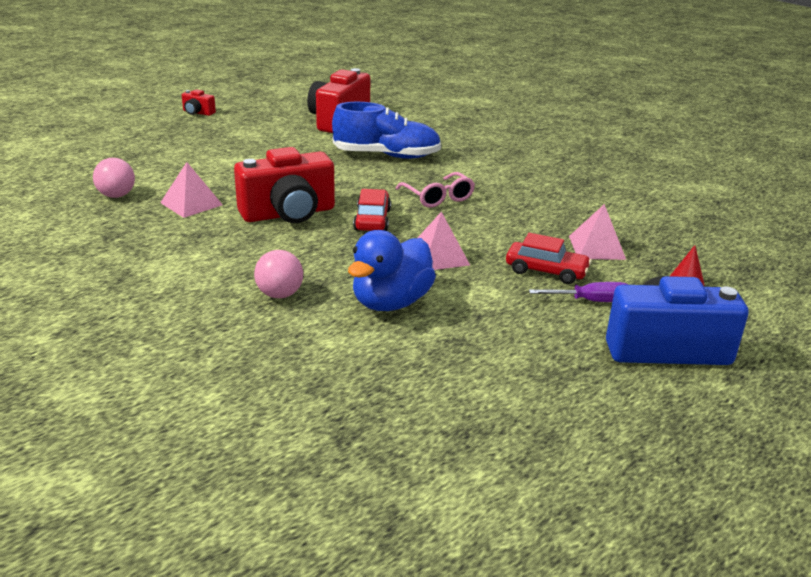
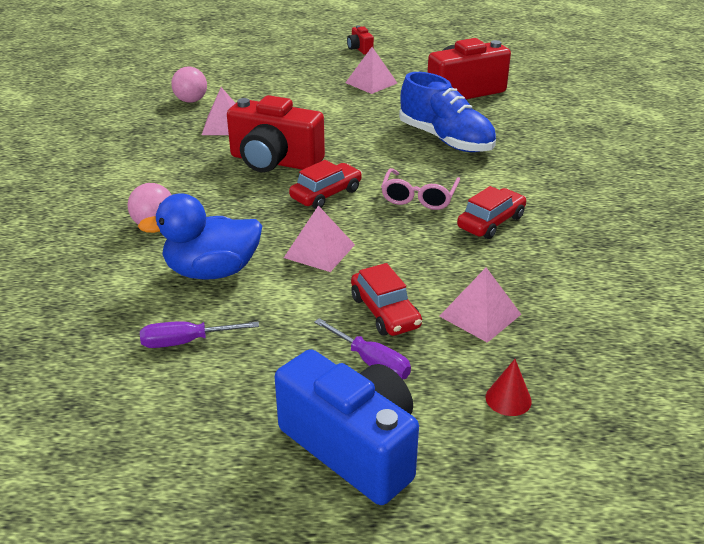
camera: 45 degrees right, 5 degrees up
none -> purple screwdriver [140,321,259,348]
none -> pink pyramid [345,47,397,94]
none -> red car [457,186,526,239]

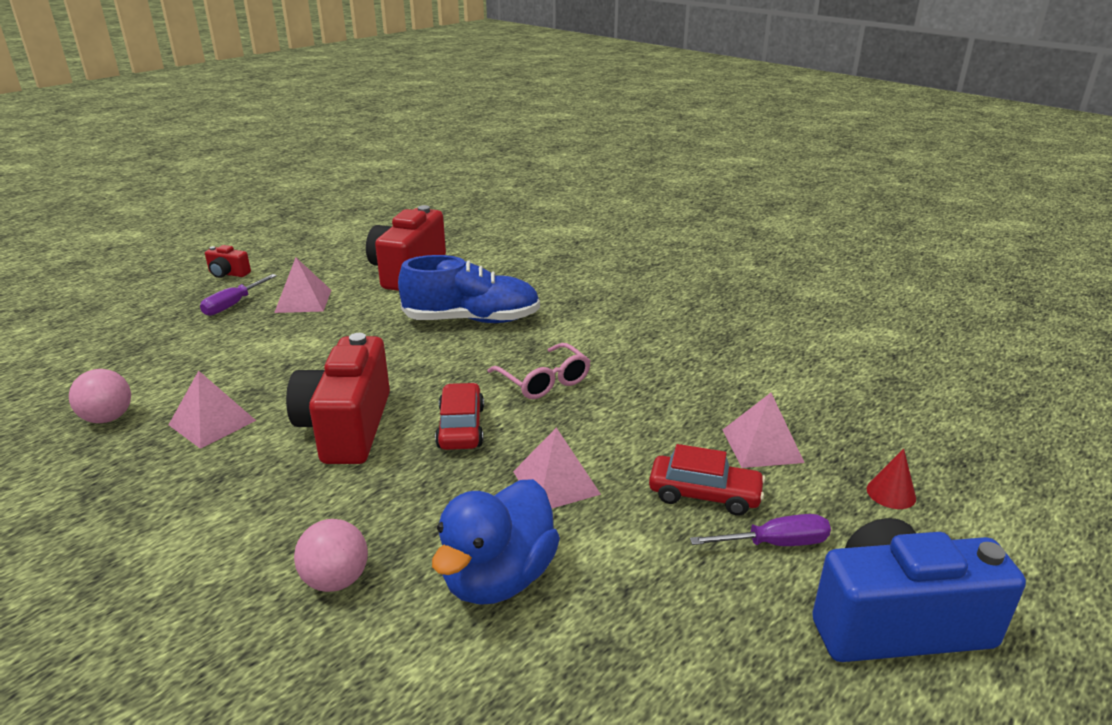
camera: 50 degrees left, 5 degrees down
purple screwdriver [140,321,259,348] -> purple screwdriver moved to [200,274,277,316]
red camera [227,95,325,172] -> red camera turned 120 degrees clockwise [286,333,390,464]
red car [457,186,526,239] -> none

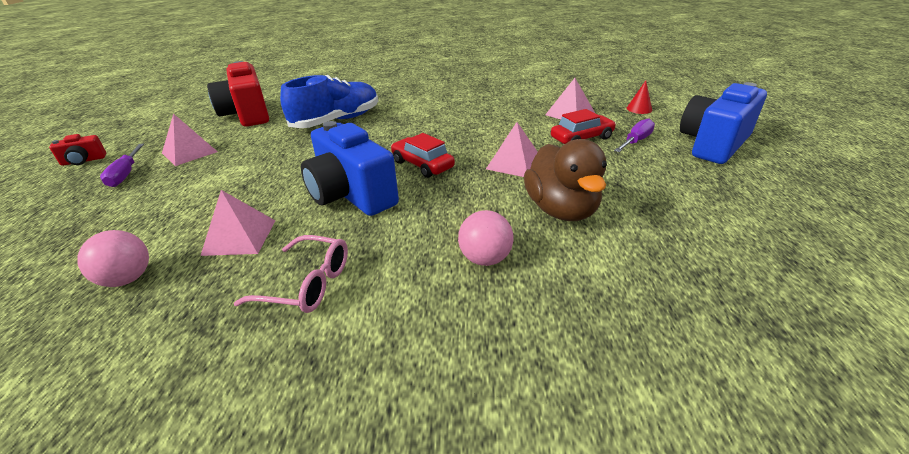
camera: 40 degrees left, 5 degrees up
red camera [286,333,390,464] -> blue camera [301,121,399,216]
blue duck [432,479,560,605] -> brown duck [524,139,607,221]
pink glasses [487,343,591,399] -> pink glasses moved to [234,235,348,313]

